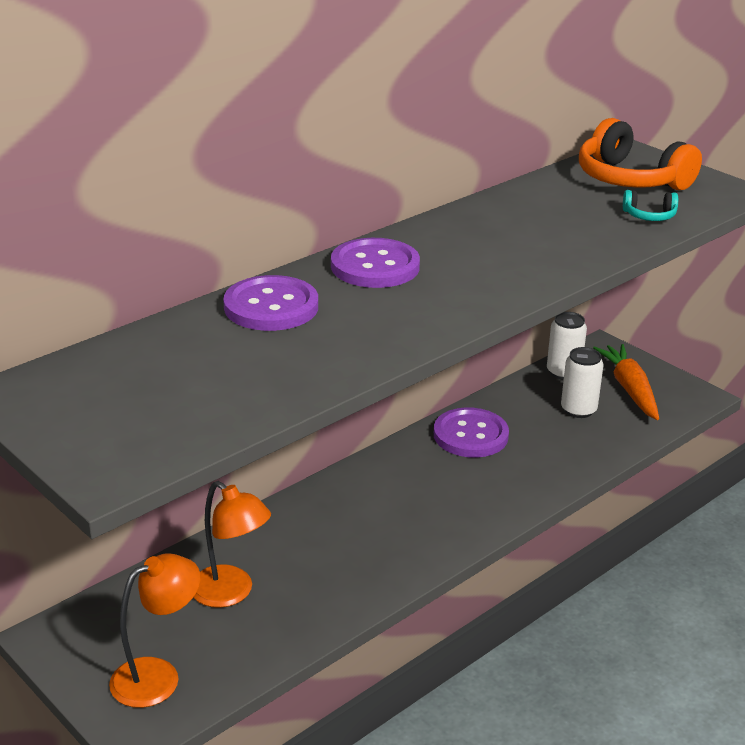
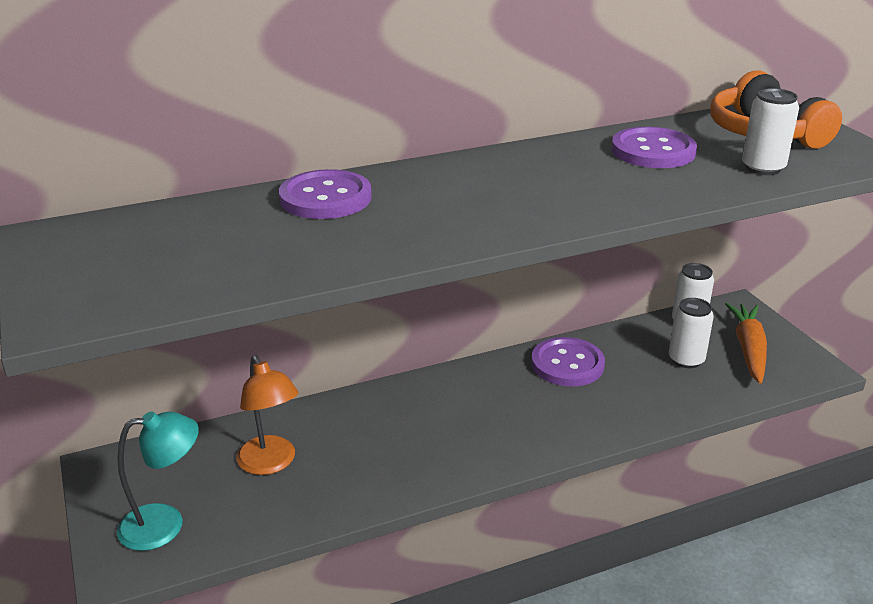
camera: 20 degrees right, 0 degrees up
orange lamp [109,553,201,708] -> turquoise lamp [117,411,199,551]
purple button [331,238,420,288] -> purple button moved to [612,127,697,168]
turquoise headphones [623,190,678,221] -> white can [742,88,799,175]

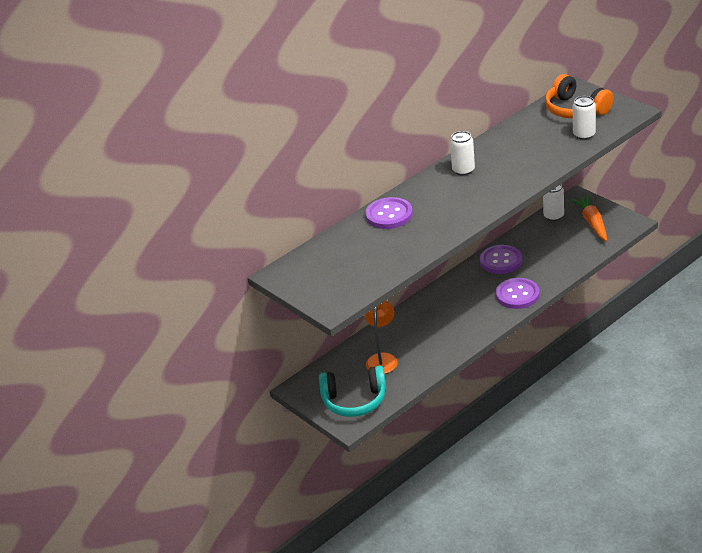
camera: 15 degrees left, 5 degrees up
turquoise lamp [117,411,199,551] -> turquoise headphones [319,366,386,417]
orange lamp [236,355,298,475] -> orange lamp turned 120 degrees counterclockwise [365,301,398,374]
purple button [612,127,697,168] -> purple button moved to [496,278,540,309]
white can [669,298,714,368] -> white can moved to [450,131,475,176]

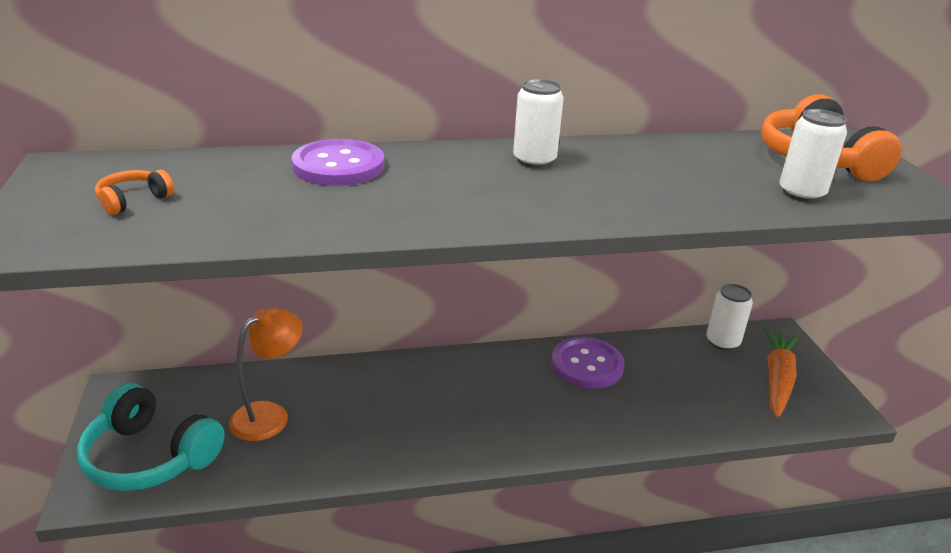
camera: 25 degrees right, 5 degrees down
purple button [496,278,540,309] -> none
none -> orange headphones [95,170,174,215]

